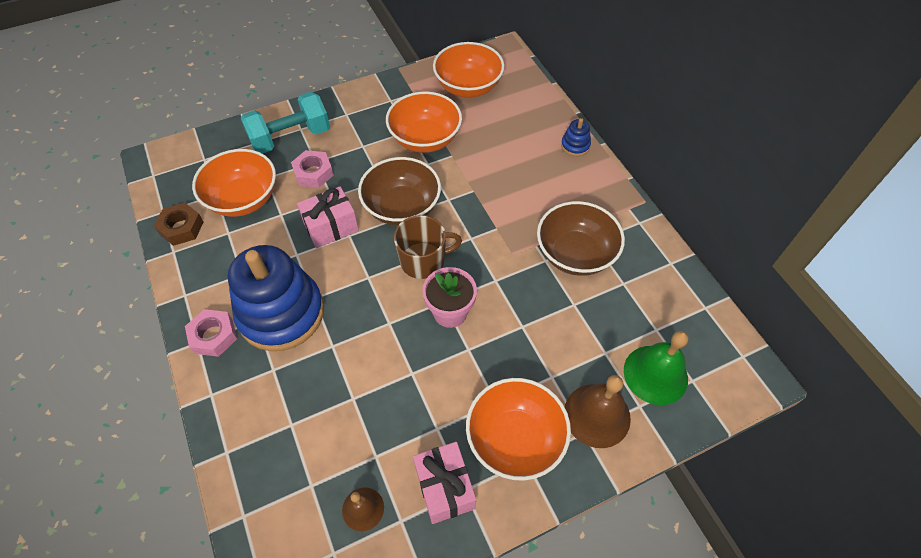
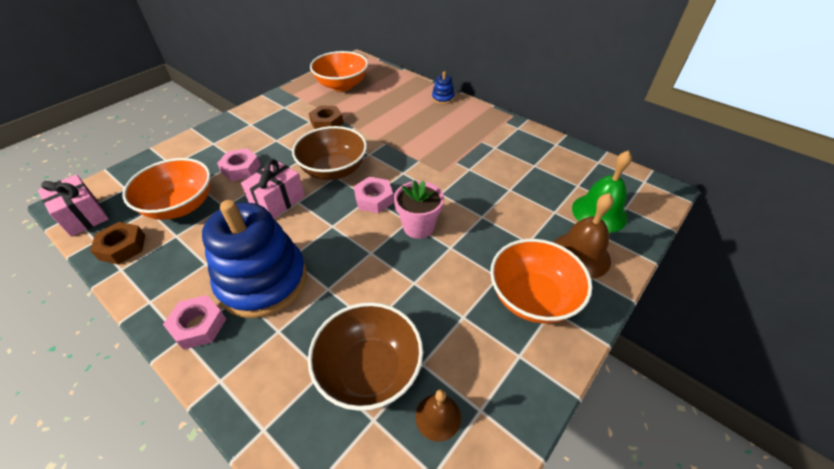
camera: 25 degrees left, 10 degrees down
turquoise dumbbell [241,92,330,154] -> none
orange bowl [386,91,462,153] -> brown nut [309,105,344,129]
brown mug [394,215,462,279] -> pink nut [354,177,394,213]
pink gift [413,442,476,524] -> pink gift moved to [38,174,109,237]
brown bowl [537,201,625,276] -> brown bowl moved to [308,302,423,411]

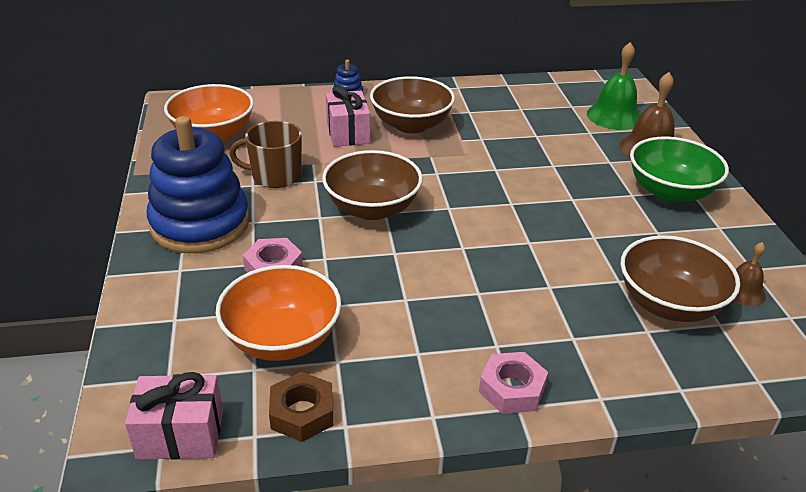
camera: 50 degrees left, 10 degrees down
blue stacking toy [202,200,307,318] -> blue stacking toy moved to [147,116,250,253]
pink gift [241,160,305,219] -> pink gift moved to [326,86,370,147]
brown nut [309,105,344,129] -> brown mug [229,121,302,188]
pink nut [354,177,394,213] -> none
pink flower pot [394,180,444,239] -> none
orange bowl [490,239,592,323] -> green bowl [630,136,729,203]
none -> brown bowl [370,76,455,134]

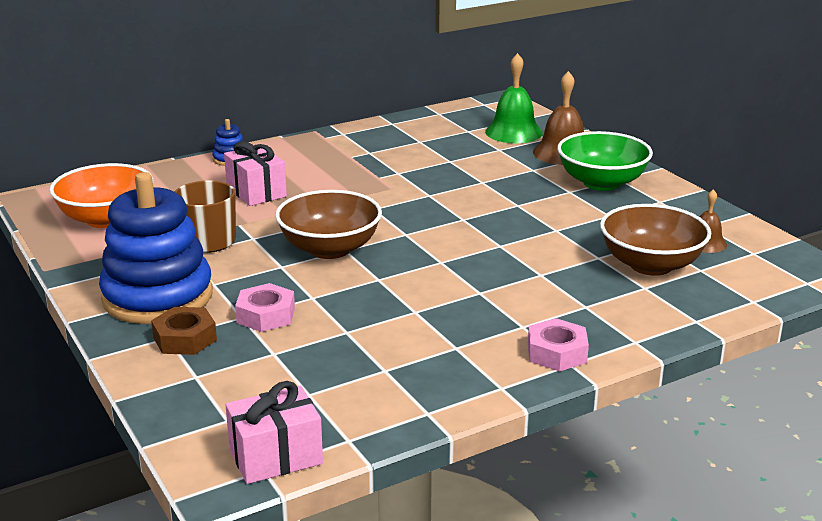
camera: 20 degrees left, 10 degrees down
orange bowl [216,265,341,361] -> none
brown nut [269,372,334,442] -> brown nut moved to [151,307,217,355]
brown bowl [370,76,455,134] -> none

